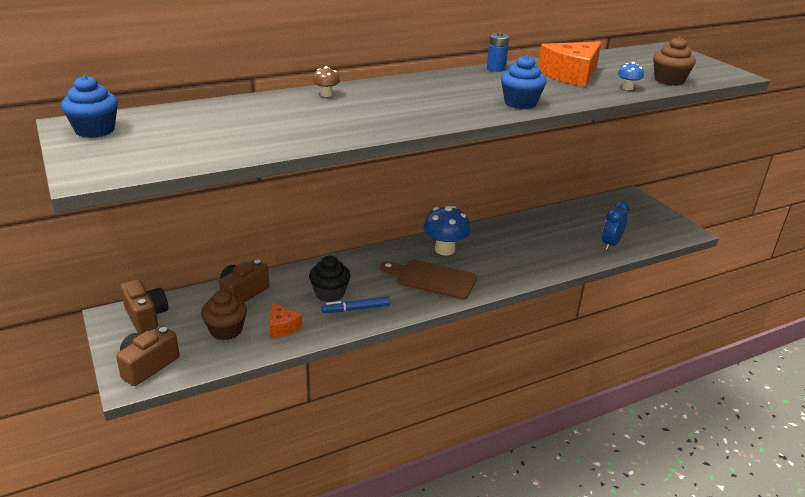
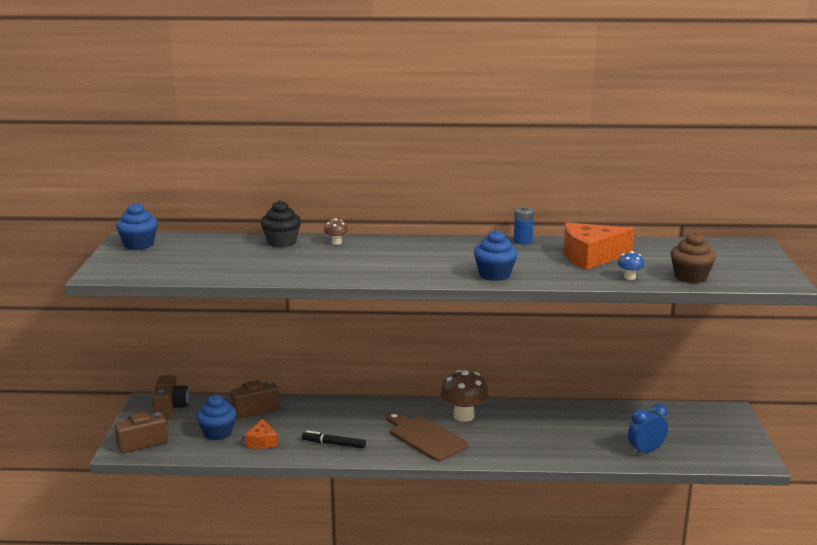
camera: 30 degrees right, 10 degrees down
brown cupcake [201,290,247,340] -> blue cupcake [196,395,236,440]
black cupcake [309,256,351,302] -> black cupcake moved to [261,200,301,247]
blue marker [321,297,390,313] -> black marker [302,431,366,448]
blue mushroom [423,206,470,255] -> brown mushroom [440,370,489,422]

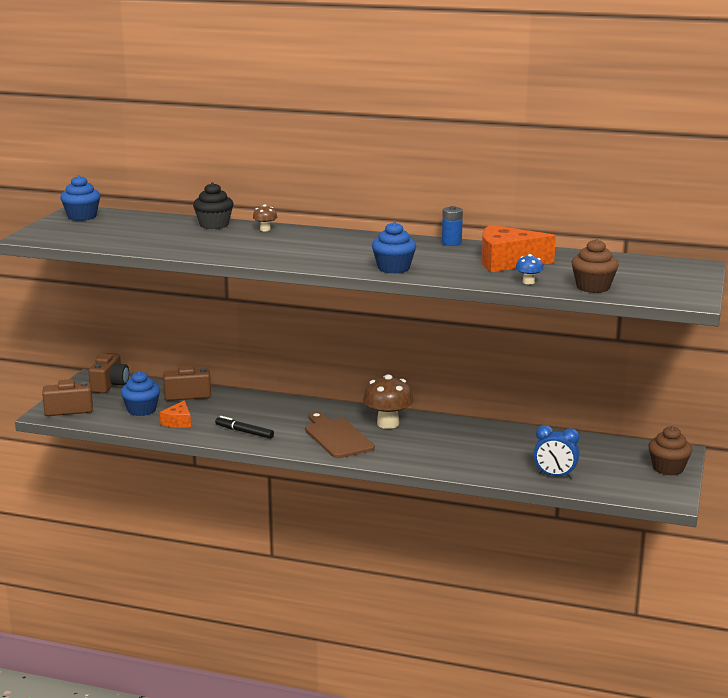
camera: 15 degrees right, 0 degrees up
blue clock [628,404,668,455] -> blue clock turned 150 degrees counterclockwise [533,425,580,478]
none -> brown cupcake [649,426,692,476]

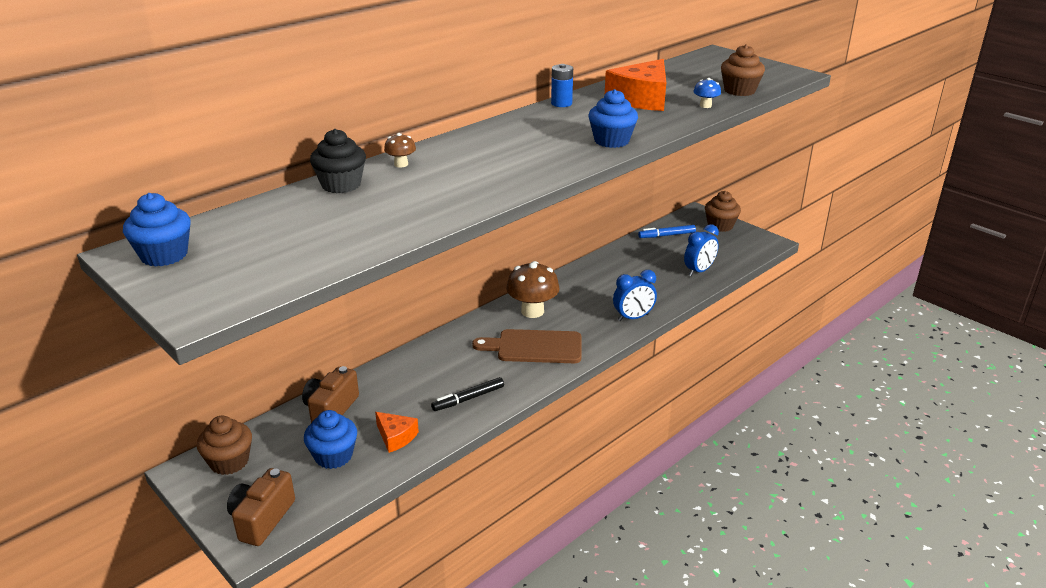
camera: 60 degrees left, 10 degrees up
brown camera [88,353,129,393] -> brown cupcake [197,416,252,475]
none -> blue clock [613,270,657,321]
none -> blue marker [638,225,696,238]

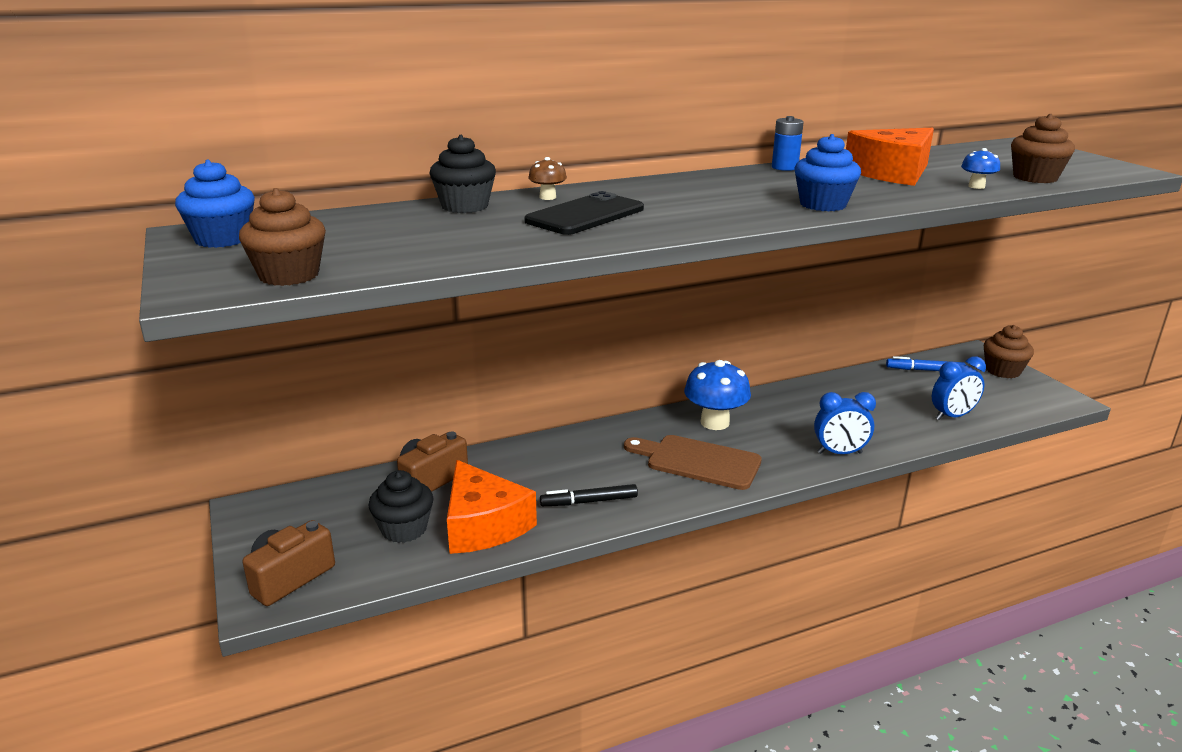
camera: 20 degrees right, 5 degrees down
brown cupcake [197,416,252,475] -> brown cupcake moved to [239,188,326,286]
blue cupcake [304,410,357,469] -> black cupcake [369,470,433,543]
orange cheese [375,412,419,453] -> orange cheese [447,460,537,554], size x1.86
brown mushroom [506,261,560,318] -> blue mushroom [684,360,751,430]
none -> black phone [524,191,644,235]

